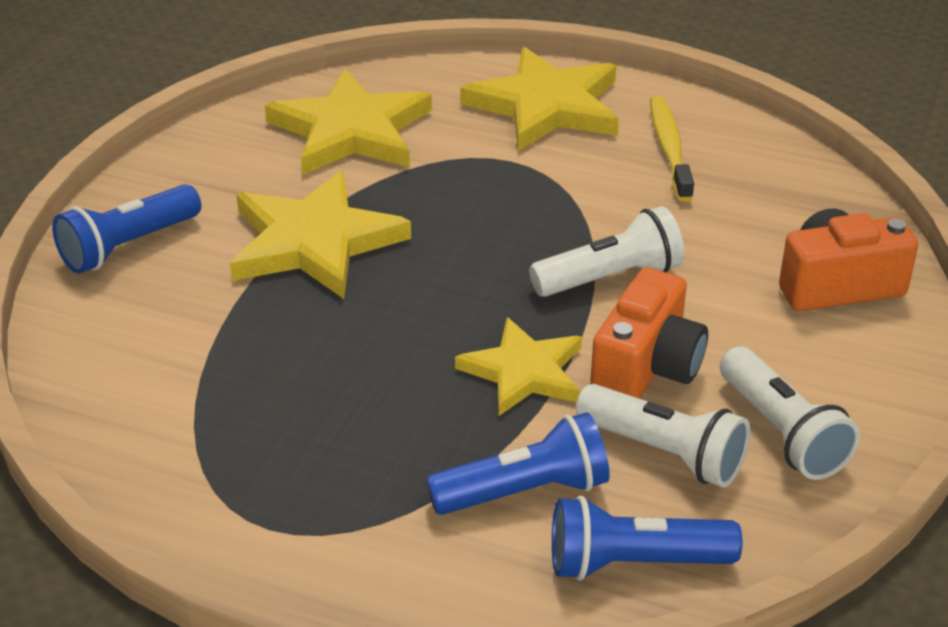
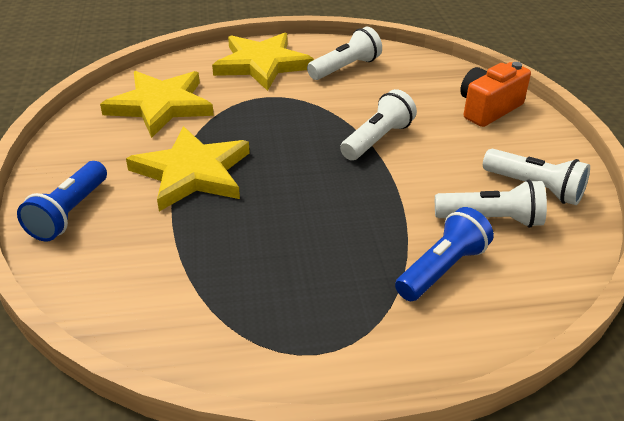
camera: 30 degrees left, 0 degrees up
yellow star [455,317,582,416] -> none
blue flashlight [552,496,742,581] -> none
orange camera [590,267,708,399] -> none
yellow toothbrush [650,96,694,202] -> white flashlight [307,27,382,80]

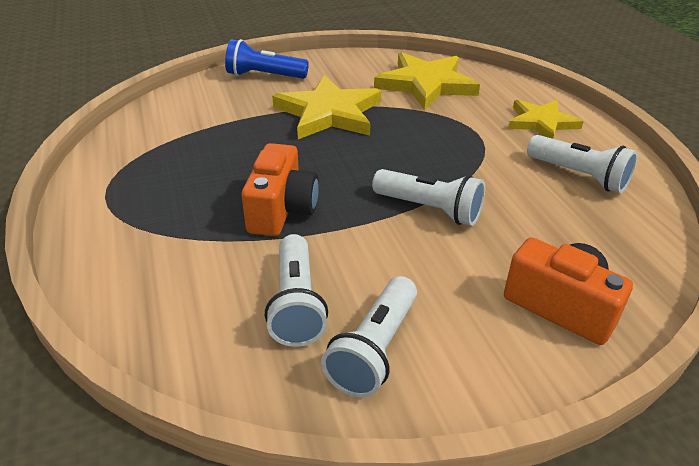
camera: 80 degrees right, 0 degrees up
yellow star [212,33,314,91] -> yellow star [508,100,584,139], size x0.65
blue flashlight [395,207,494,301] -> none
none -> orange camera [242,143,319,236]

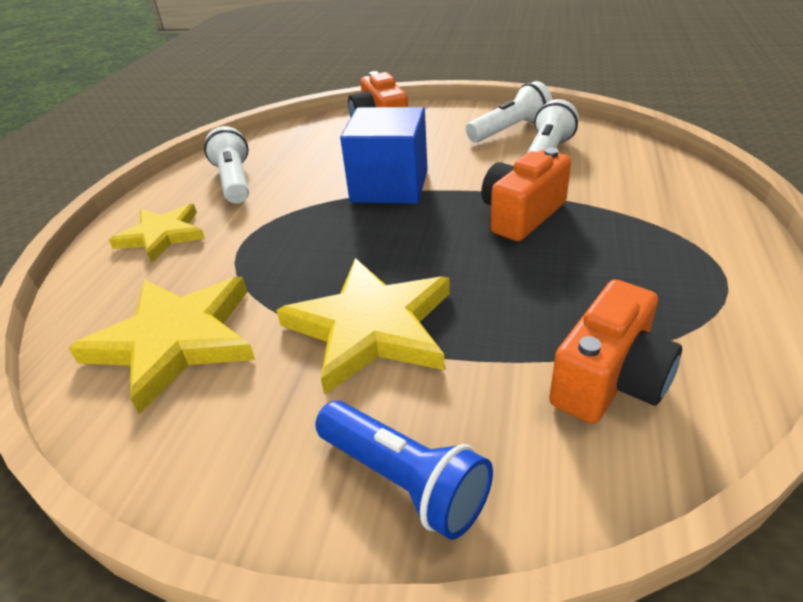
camera: 145 degrees left, 0 degrees up
white flashlight [372,169,485,226] -> blue cube [340,107,428,204]
none -> orange camera [549,280,682,424]

